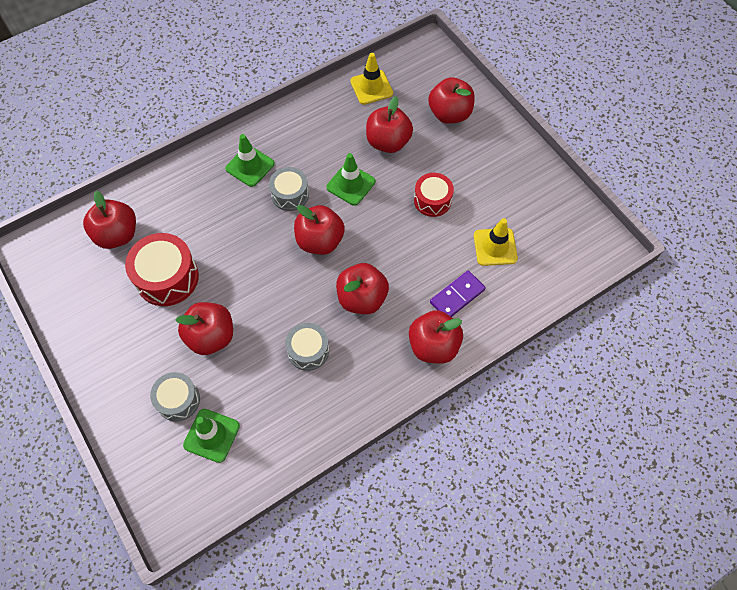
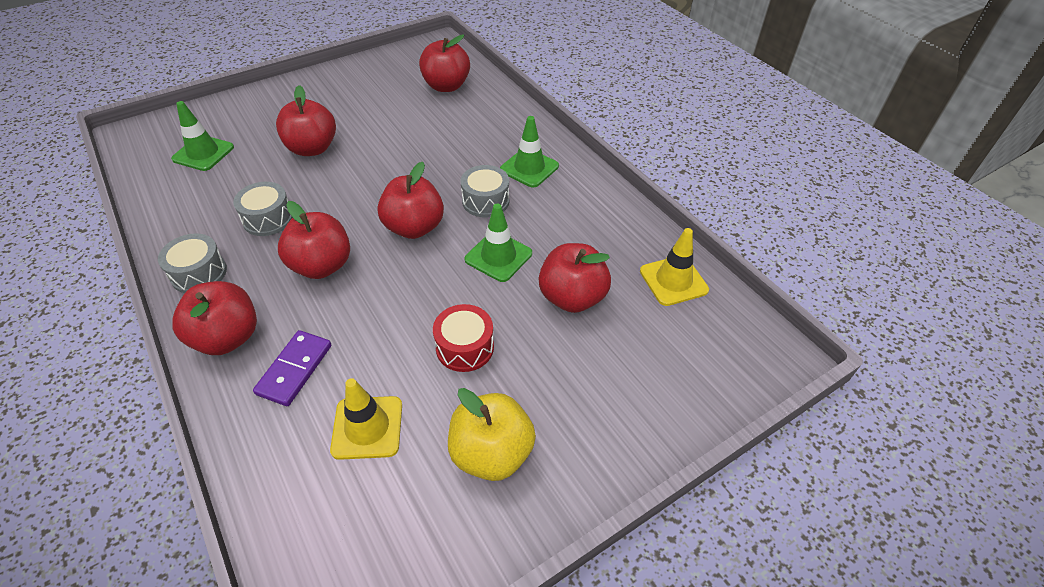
camera: 90 degrees right, 15 degrees down
red drum [125,233,199,306] -> none
grey drum [150,372,200,422] -> grey drum moved to [158,233,227,293]
red apple [428,77,475,124] -> none
purple domino [430,271,486,317] -> purple domino turned 60 degrees clockwise [253,330,331,406]
none -> yellow apple [448,388,536,481]

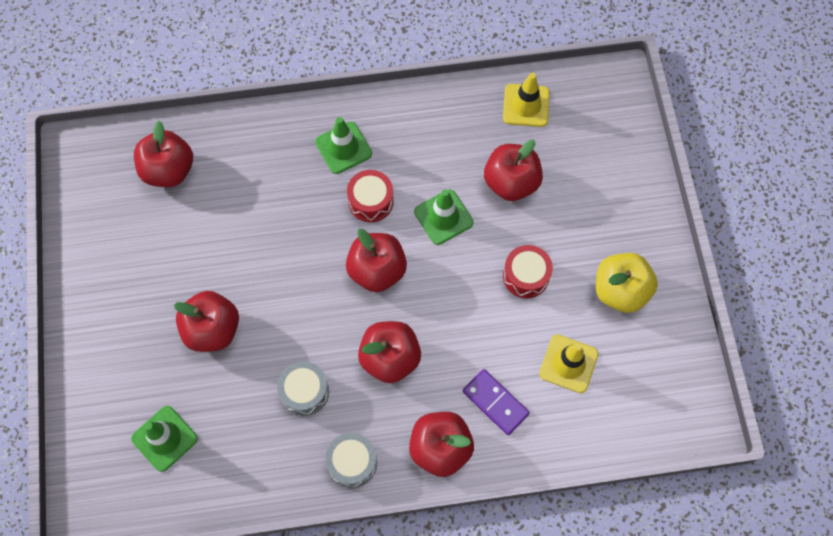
camera: 65 degrees left, 20 degrees up
grey drum [461,165,509,218] -> red drum [347,170,394,222]

